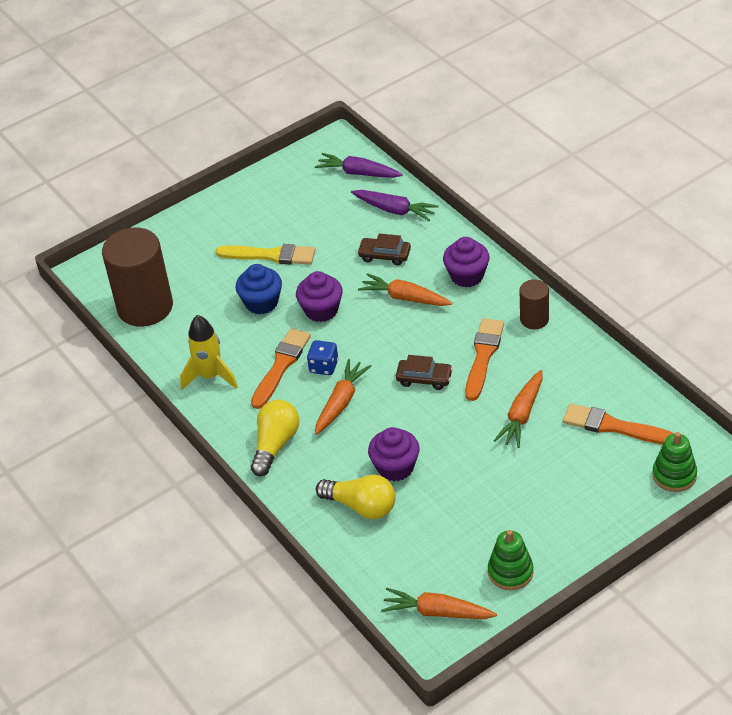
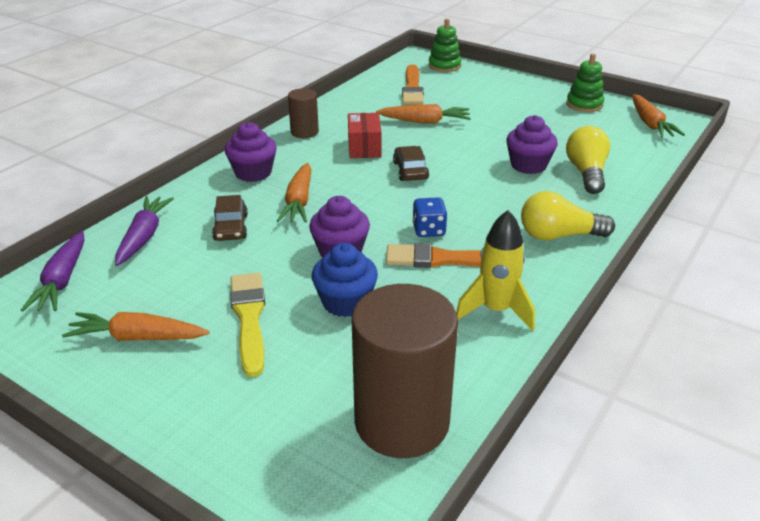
camera: 115 degrees left, 10 degrees down
orange carrot [315,359,371,435] -> orange carrot moved to [62,312,210,341]
orange brush [465,318,504,401] -> red box [348,113,382,158]

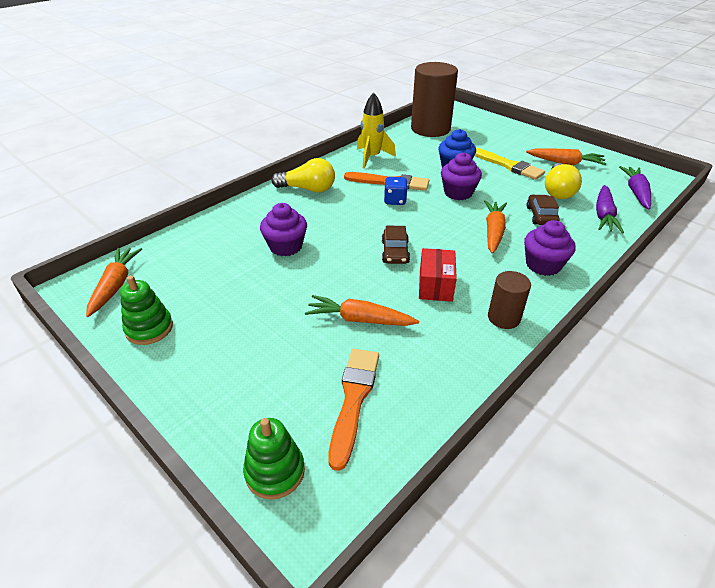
camera: 170 degrees left, 5 degrees up
yellow brush [230,273,265,377] -> yellow brush turned 45 degrees counterclockwise [475,147,545,180]
yellow light bulb [566,126,610,194] -> yellow light bulb moved to [545,163,582,199]

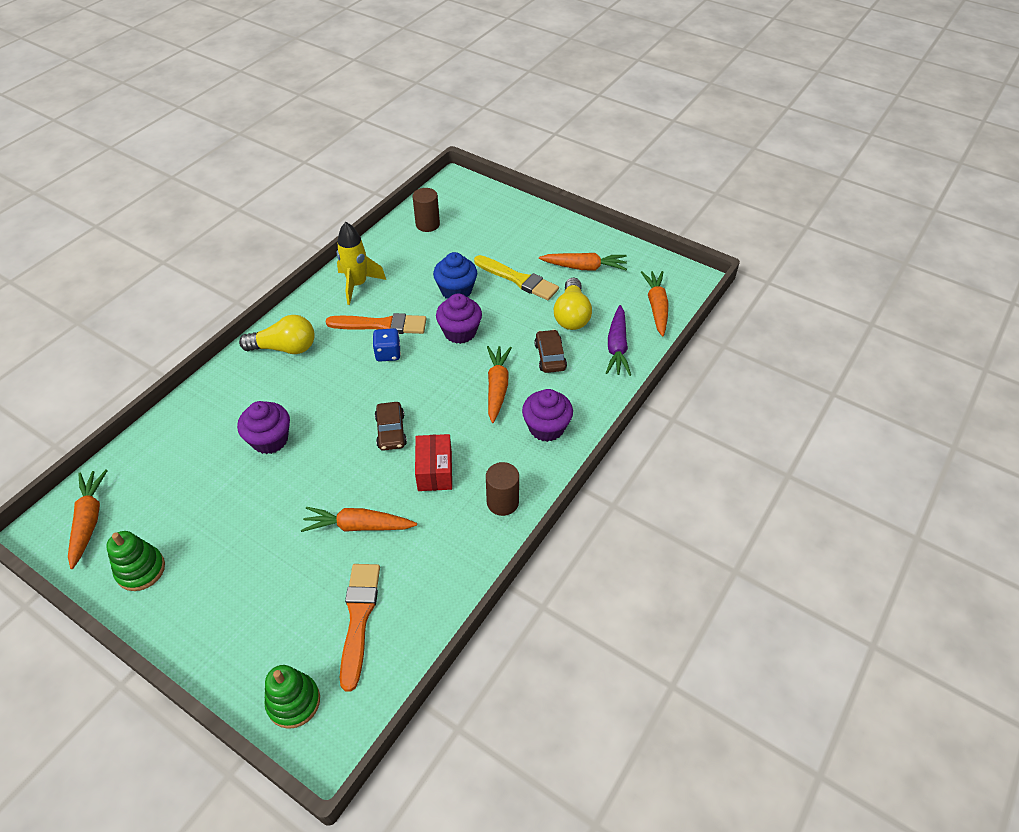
camera: 10 degrees left, 10 degrees up
brown cylinder [411,62,458,137] -> brown cylinder [412,188,440,232], size x0.49
purple carrot [619,166,651,209] -> orange carrot [641,271,669,336]

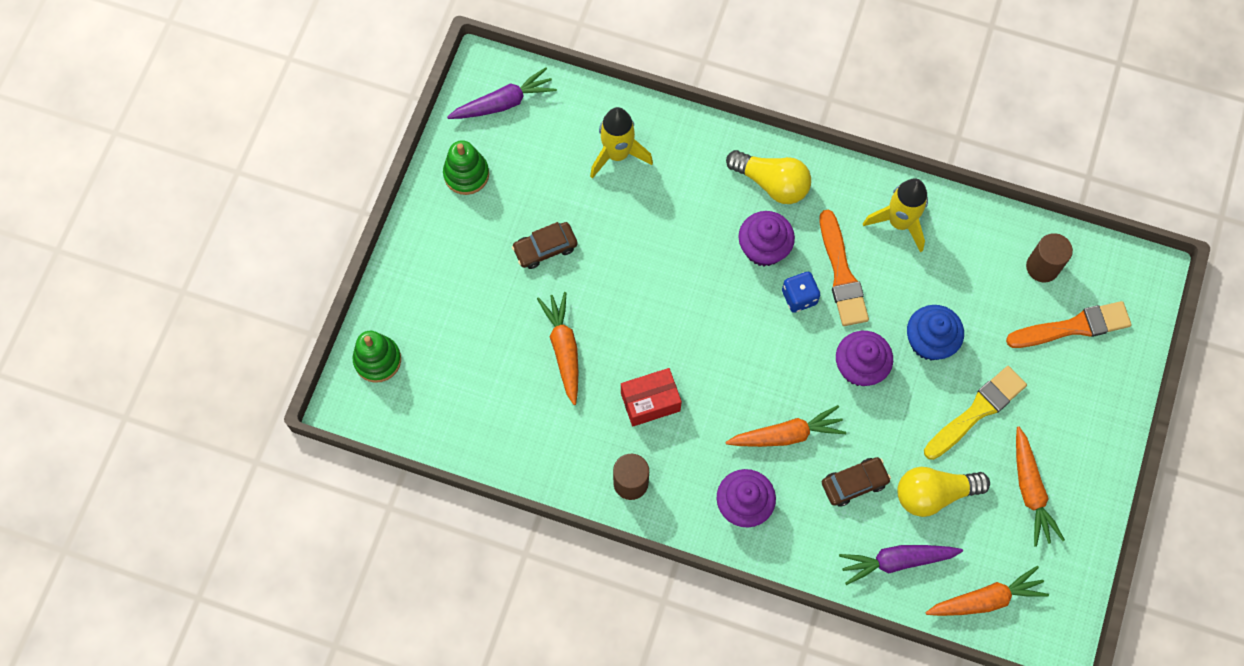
camera: 75 degrees right, 20 degrees up
orange carrot [68,469,108,569] -> purple carrot [447,67,557,119]
purple cupcake [237,401,290,454] -> purple cupcake moved to [738,211,795,266]
yellow light bulb [239,315,314,354] -> yellow light bulb turned 45 degrees counterclockwise [726,150,811,204]
orange brush [340,564,380,692] -> orange brush moved to [1006,301,1132,348]
brown car [375,402,407,451] -> brown car moved to [512,222,578,269]
yellow brush [474,255,559,300] -> yellow brush turned 150 degrees counterclockwise [924,366,1027,460]
none -> yellow rocket [590,107,653,179]

